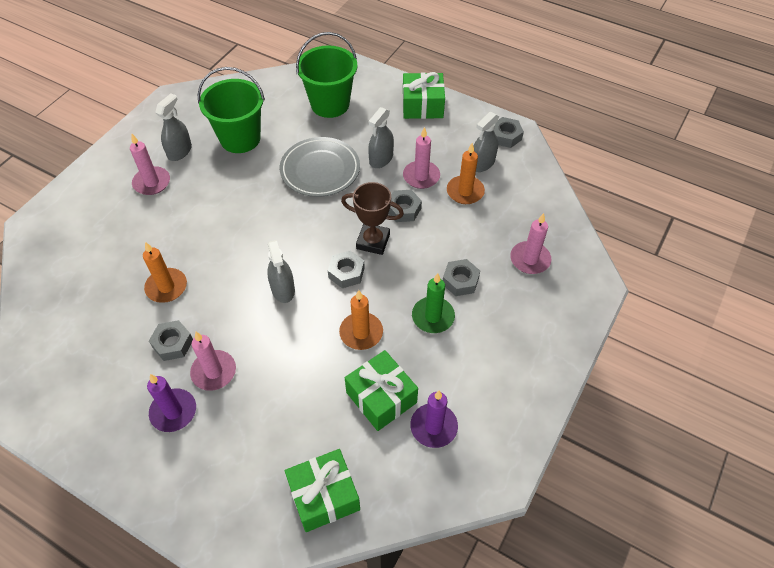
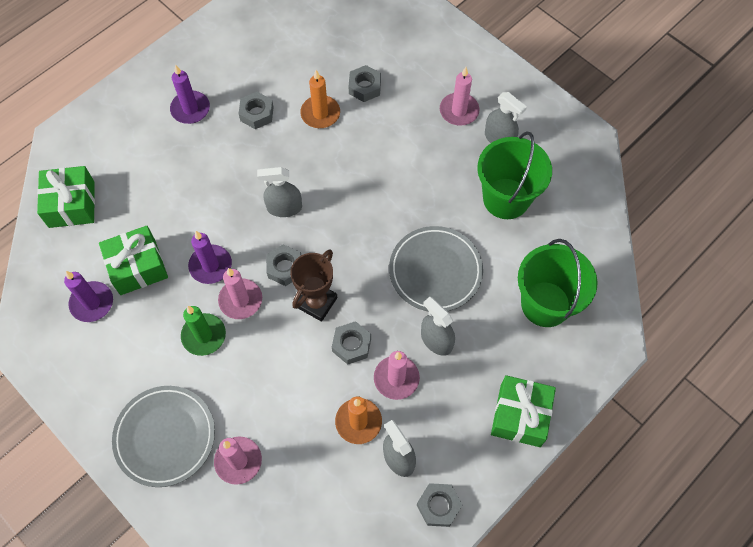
camera: 105 degrees right, 10 degrees up
pink candle [190,332,236,391] -> pink candle moved to [218,268,262,319]
orange candle [339,290,383,350] -> purple candle [188,231,232,284]
grey nut [443,259,480,296] -> grey nut moved to [348,65,381,102]
none -> grey plate [112,386,215,487]

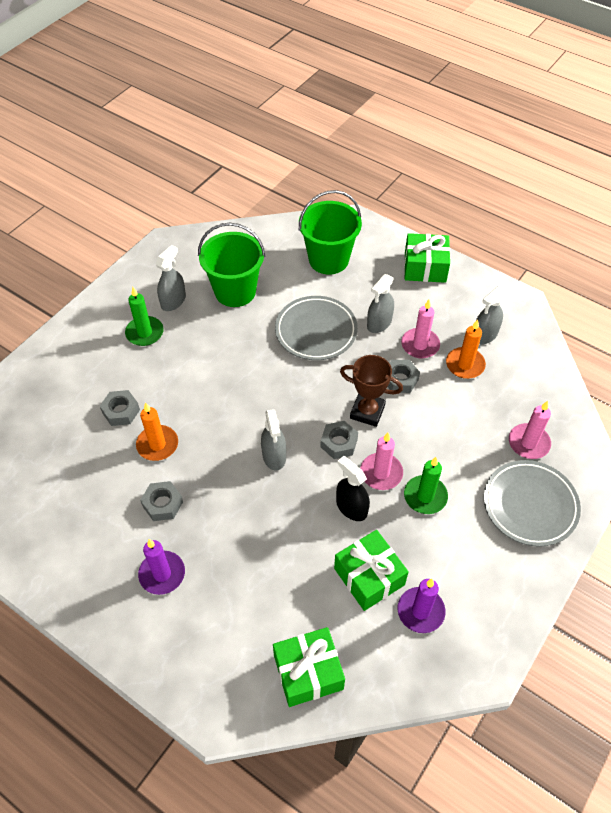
camera: 100 degrees left, 10 degrees down
purple candle [188,231,232,284] -> black spray bottle [336,456,370,521]
grey nut [417,483,462,527] -> none
pink candle [440,67,480,126] -> green candle [125,287,164,346]

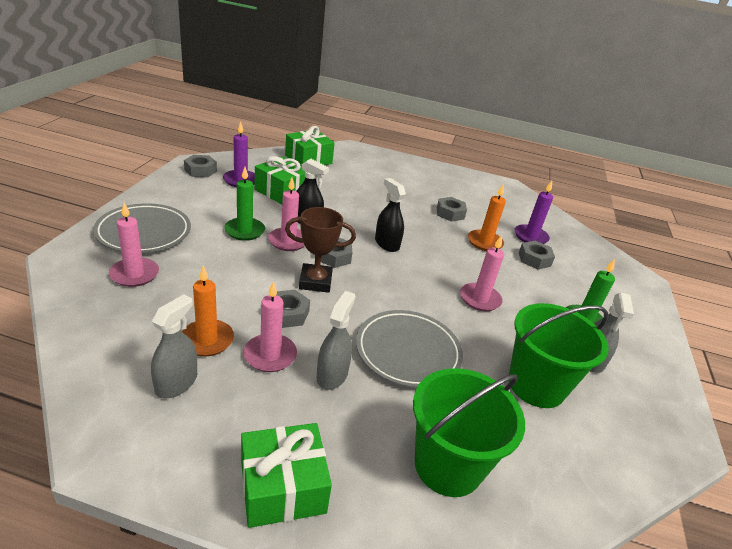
camera: 155 degrees right, 20 degrees down
purple candle [138,539,185,595] -> purple candle moved to [514,181,553,244]
grey spray bottle [261,409,286,471] -> black spray bottle [375,178,406,252]
none -> grey nut [184,155,217,177]
none -> pink candle [460,235,504,311]

